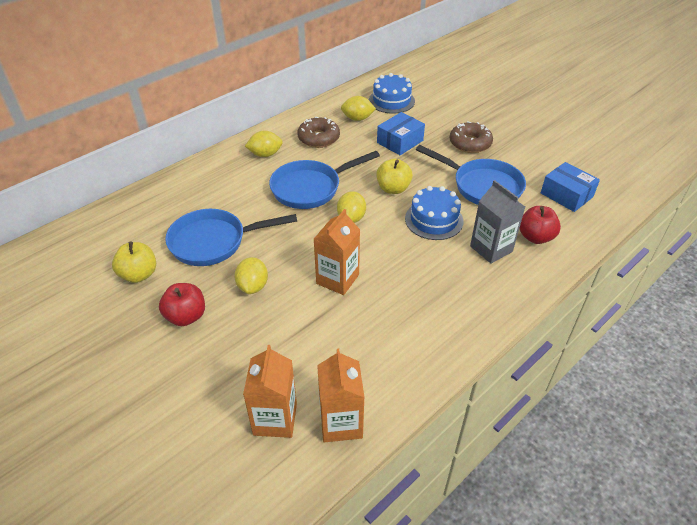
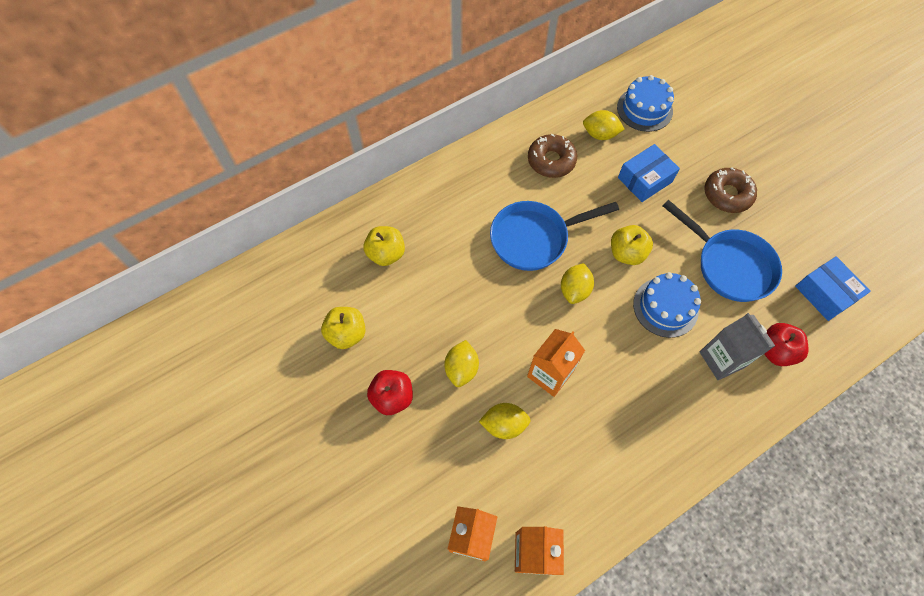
camera: 10 degrees right, 20 degrees up
blue pan [165,209,297,266] -> none
yellow lemon [245,131,283,157] -> yellow lemon moved to [479,403,531,439]
none -> yellow apple [363,226,405,266]

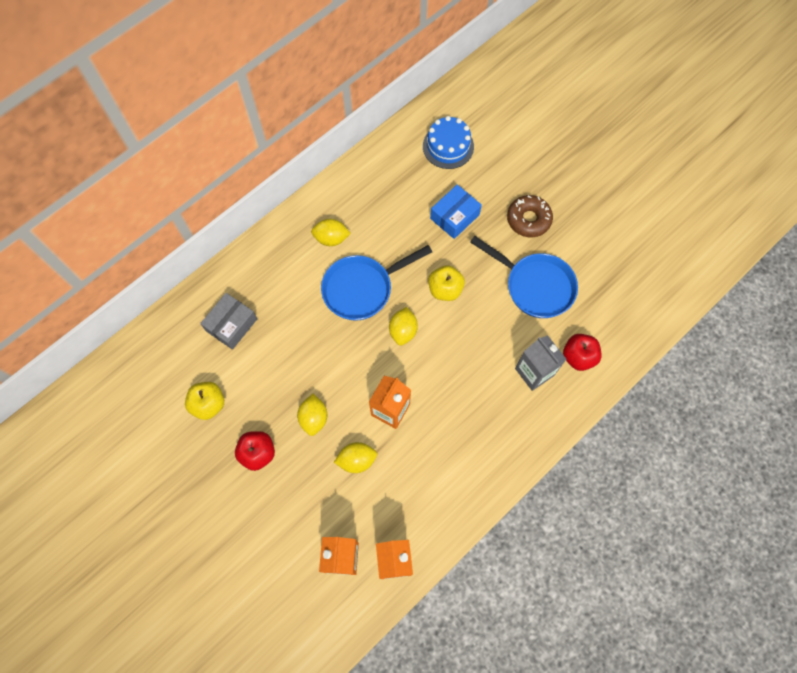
camera: 10 degrees left, 5 degrees up
yellow apple [363,226,405,266] -> grey box [200,293,257,350]
brown donut [528,134,577,178] -> none
yellow lemon [583,110,624,140] -> yellow lemon moved to [311,219,351,246]
blue cake [633,272,701,338] -> none
blue box [795,256,871,321] -> none

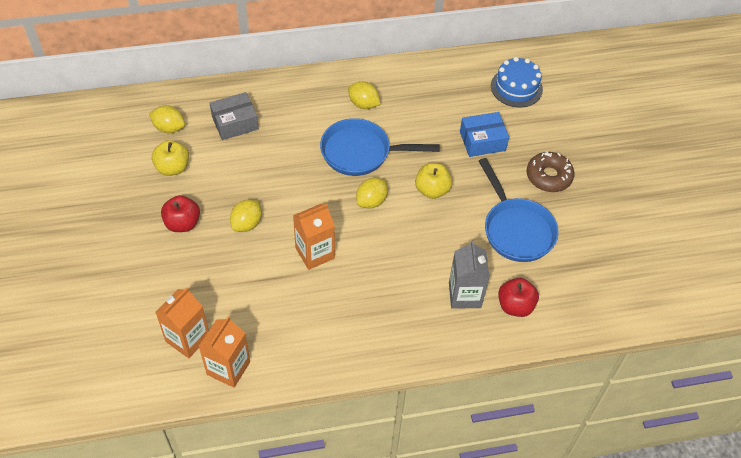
camera: 30 degrees right, 15 degrees down
yellow lemon [334,442,377,473] -> yellow lemon moved to [149,105,185,133]

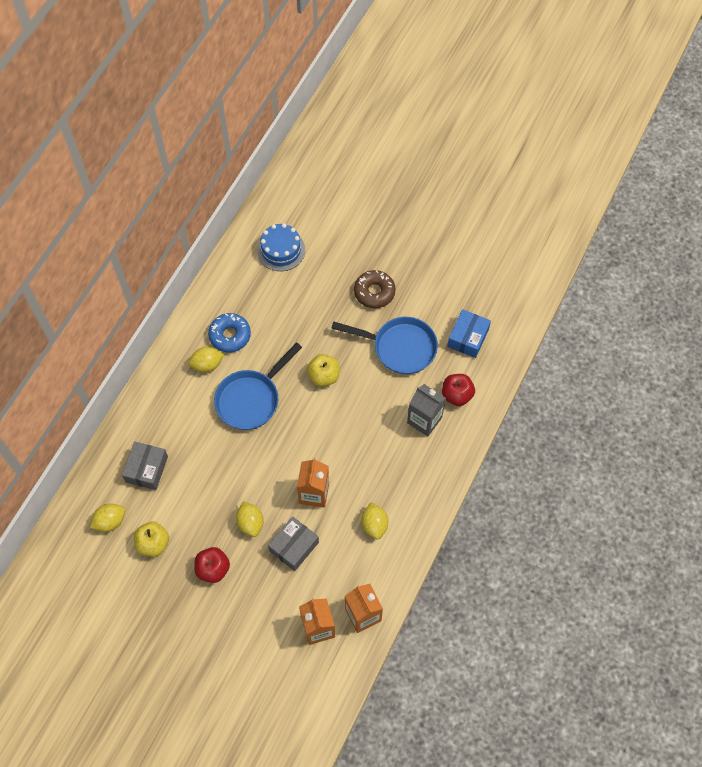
camera: 50 degrees left, 10 degrees up
yellow lemon [356,178,388,209] -> yellow lemon moved to [361,502,388,539]
blue box [460,112,509,157] -> blue box moved to [447,309,491,358]
none -> blue donut [208,313,251,352]
none -> grey box [268,516,319,571]

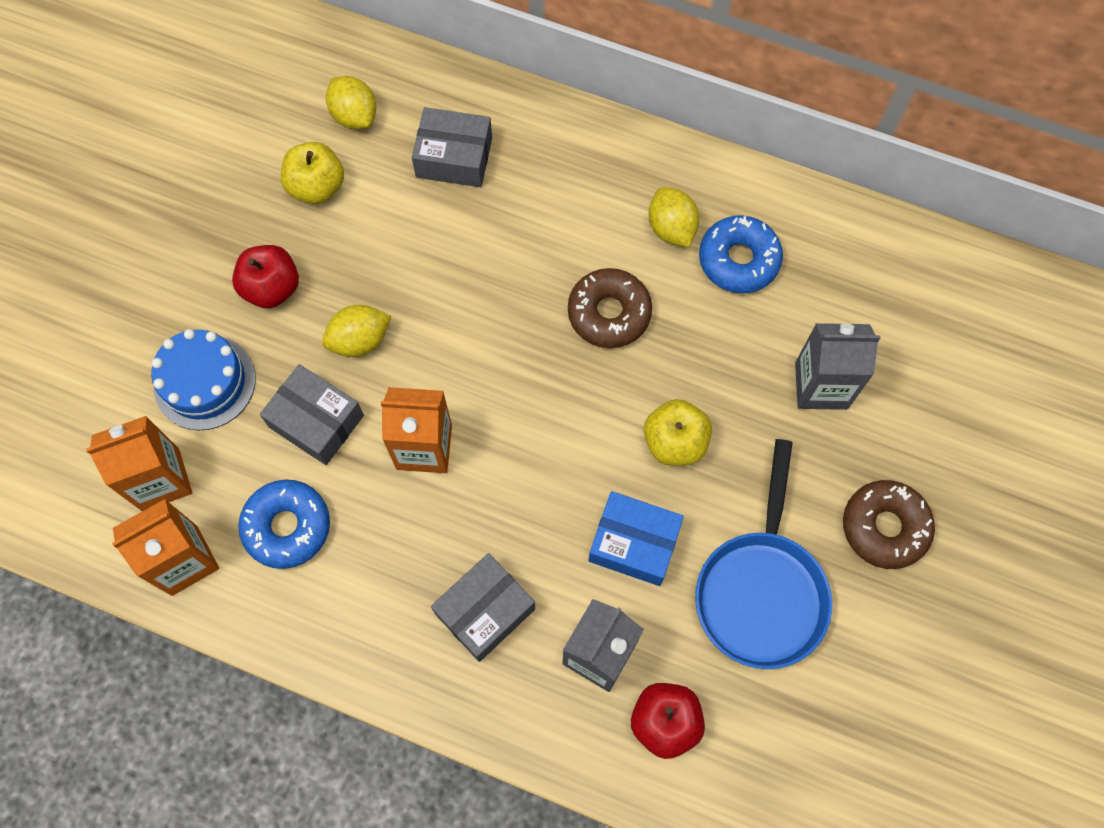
camera: 85 degrees right, 5 degrees up
blue pan [214,342,302,430] -> brown donut [568,268,652,348]
blue cake [257,223,305,271] -> blue cake moved to [151,329,256,430]
yellow lemon [361,502,388,539] -> none
blue box [447,309,491,358] -> blue box moved to [589,491,684,586]
none -> blue donut [238,480,330,569]
none -> grey box [431,553,535,662]
none -> grey carton [795,323,881,410]

